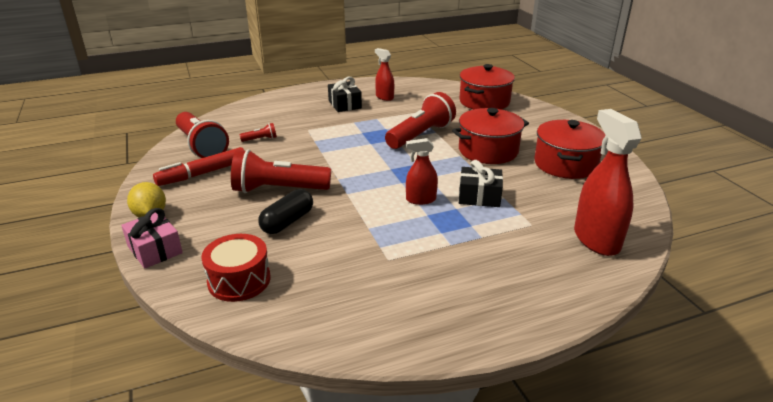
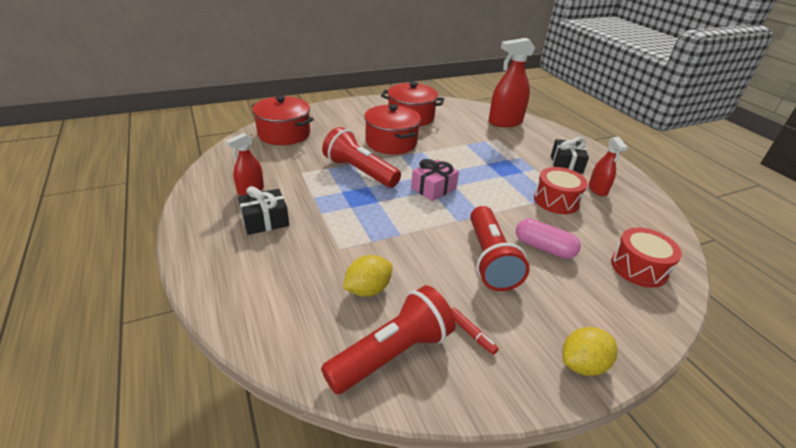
camera: 95 degrees left, 5 degrees up
pink gift [121,208,183,269] -> pink gift moved to [411,159,459,201]
red marker [153,147,244,186] -> red marker [451,307,499,355], size x0.50
red flashlight [239,123,277,142] -> yellow lemon [343,255,392,297]
black capsule [258,189,313,234] -> pink capsule [516,218,581,259]
red spray bottle [406,138,438,205] -> red spray bottle moved to [589,137,628,196]
black gift [459,160,503,207] -> black gift moved to [551,137,589,174]
none -> red drum [534,167,588,214]

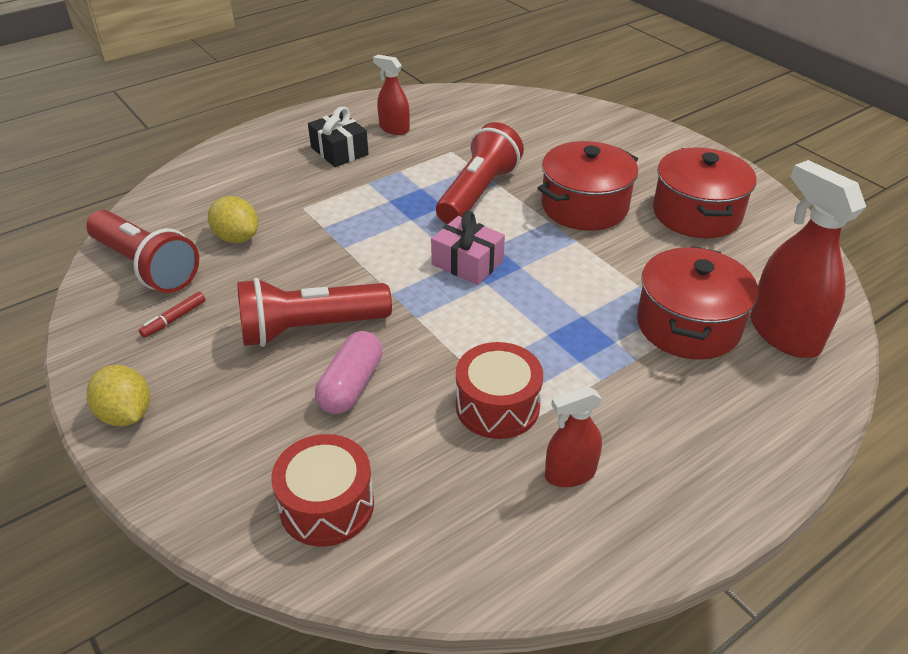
camera: 80 degrees right, 5 degrees up
red pot [251,96,314,145] -> red pot moved to [637,246,758,360]
black gift [551,137,589,174] -> none

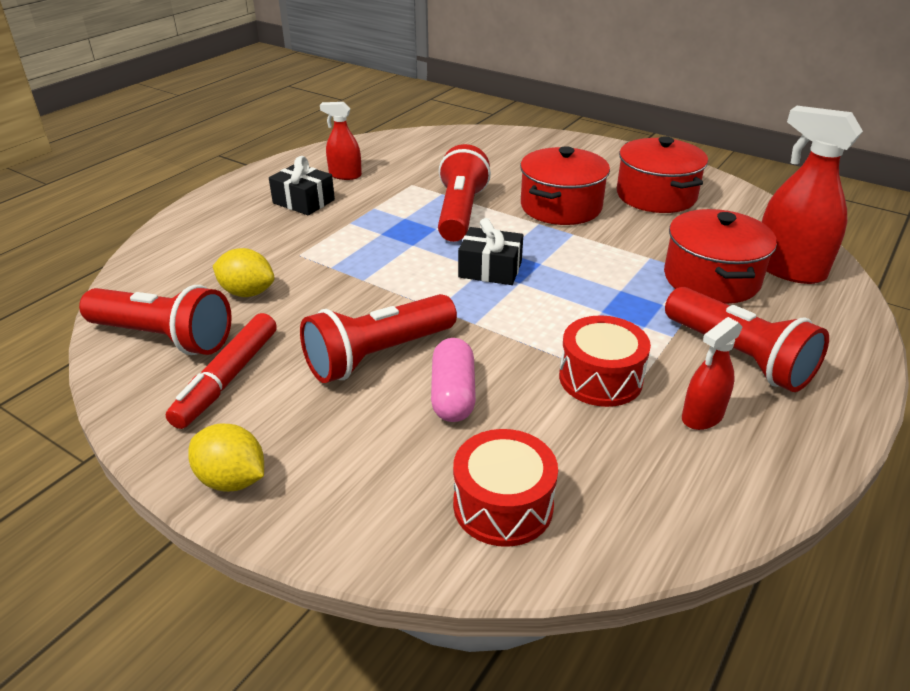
camera: 20 degrees left, 5 degrees down
red marker [139,292,205,338] -> red marker [166,313,277,429], size x2.01
pink gift [431,211,505,285] -> black gift [458,218,523,285]
none -> red flashlight [665,287,829,392]

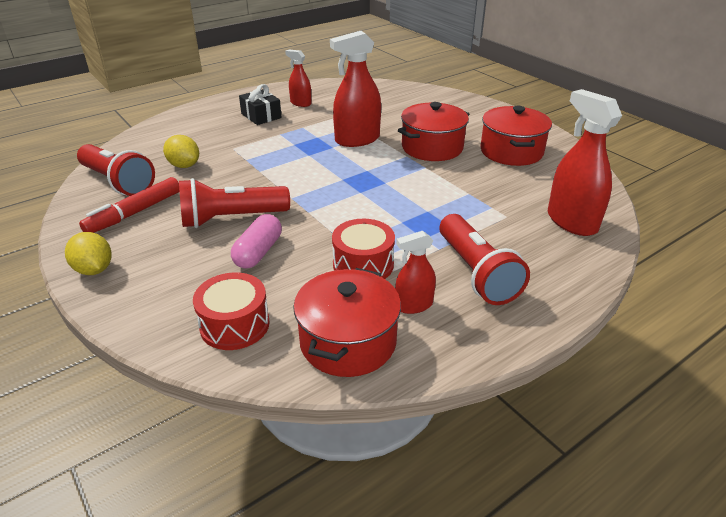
camera: 20 degrees right, 0 degrees up
red flashlight [438,144,491,242] -> red spray bottle [330,31,381,147]
black gift [458,218,523,285] -> none
red pot [664,209,777,304] -> red pot moved to [293,268,401,377]

